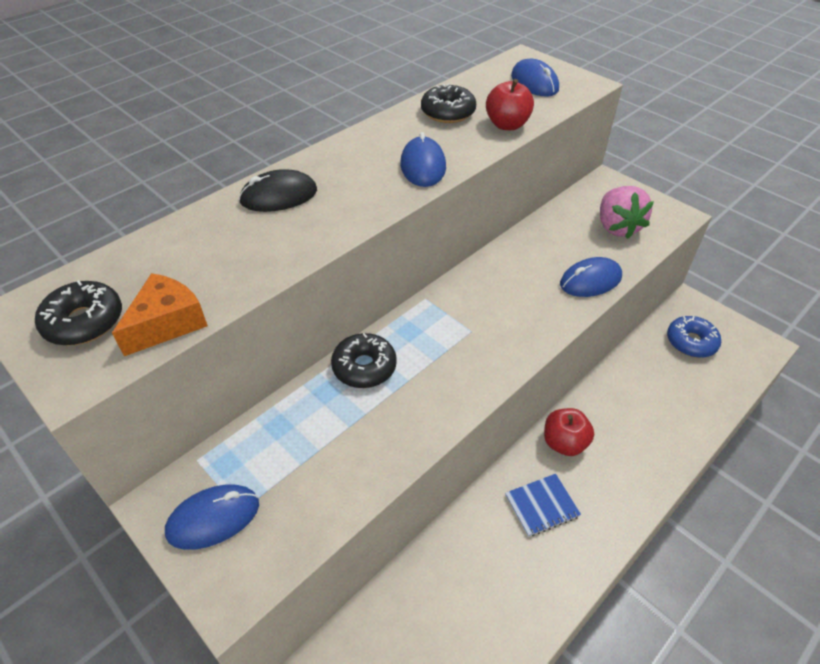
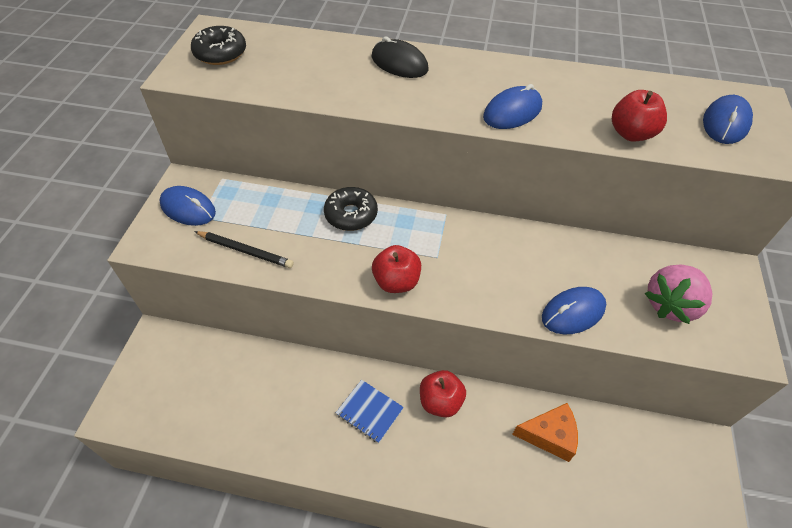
camera: 55 degrees right, 5 degrees up
orange cheese [112,273,208,356] -> orange cheese moved to [512,403,578,462]
black donut [421,84,476,123] -> none
blue mouse [560,257,622,297] -> blue mouse turned 60 degrees counterclockwise [542,287,606,334]
blue donut [667,316,721,358] -> none
none -> black pencil [194,231,294,268]
none -> red apple [372,245,421,293]

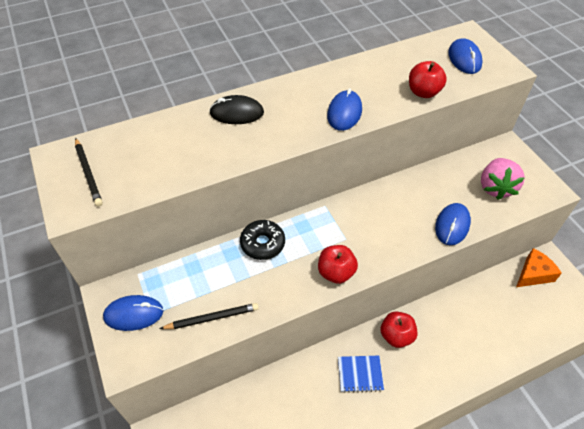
camera: 35 degrees left, 0 degrees up
black donut [191,26,246,65] -> black pencil [75,138,103,207]
orange cheese [512,403,578,462] -> orange cheese moved to [516,248,562,287]

